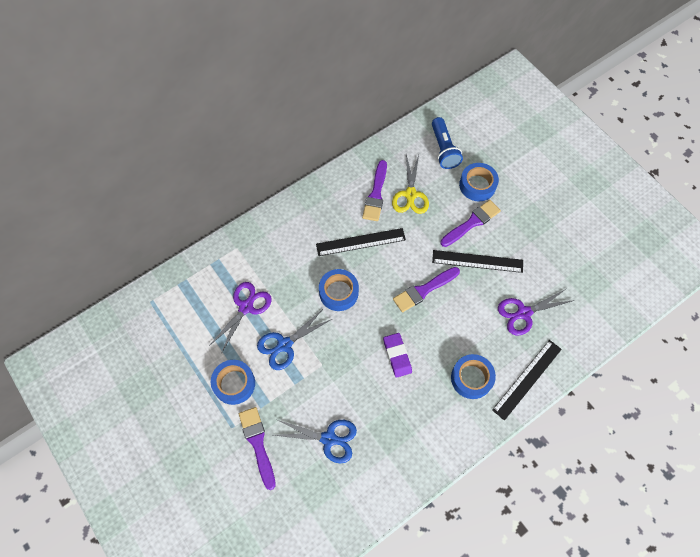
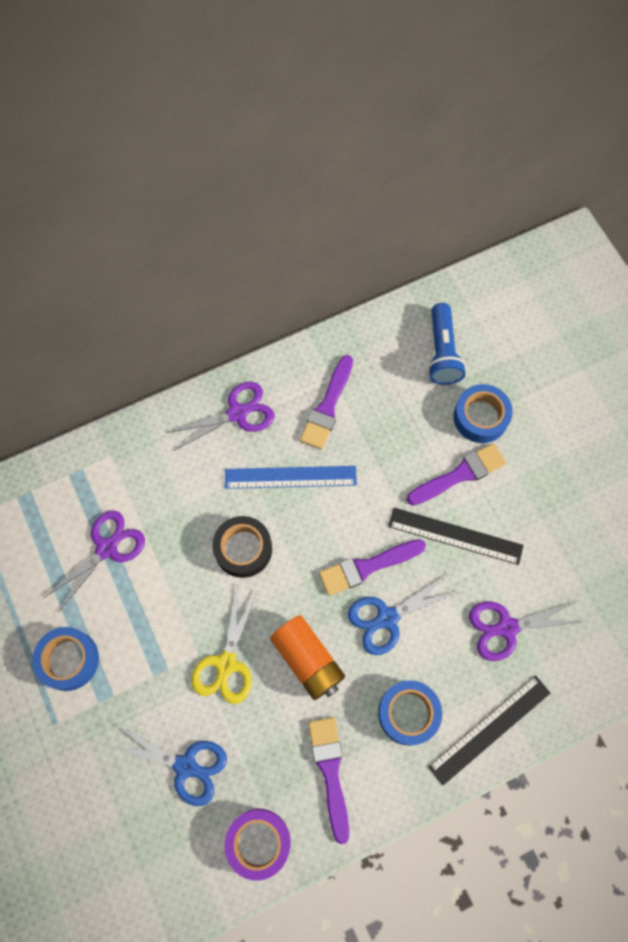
camera: 10 degrees right, 5 degrees up
purple brush [239,407,276,490] -> purple brush moved to [308,717,349,844]
blue scissors [257,308,332,370] -> blue scissors moved to [348,574,461,655]
black ruler [316,228,406,256] -> blue ruler [225,466,357,489]
blue tape [319,269,359,311] -> black tape [212,516,272,578]
purple eraser [383,333,412,378] -> orange battery [270,615,345,700]
yellow scissors [392,155,429,214] -> yellow scissors moved to [191,589,258,704]
none -> purple scissors [166,382,274,451]
none -> purple tape [225,809,290,881]

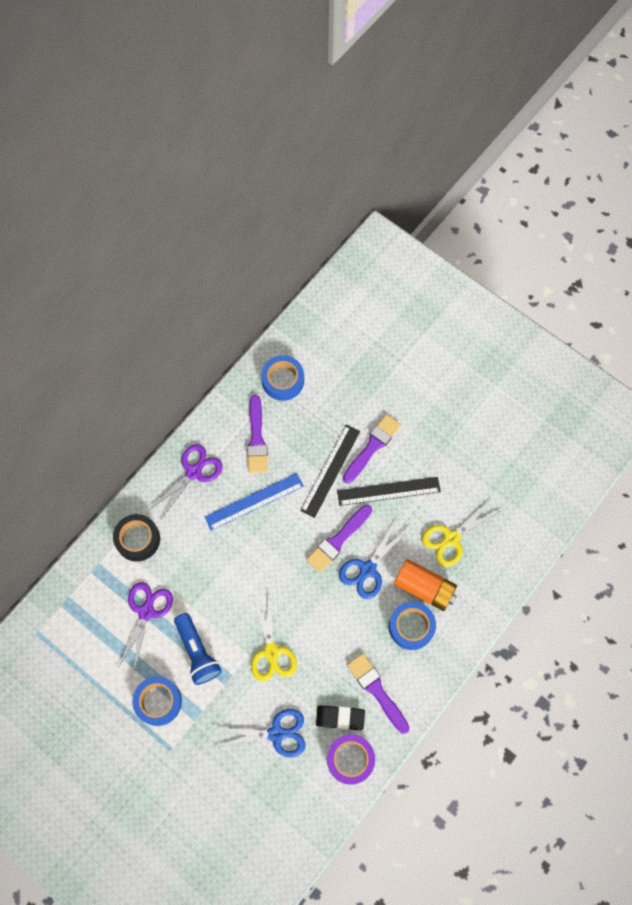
camera: 25 degrees left, 0 degrees up
black tape [212,516,272,578] -> black tape moved to [113,514,160,562]
orange battery [270,615,345,700] -> orange battery moved to [394,559,457,611]
blue flashlight [428,303,466,385] -> blue flashlight moved to [174,613,222,685]
black ruler [428,675,550,786] -> black ruler moved to [300,425,360,518]
blue tape [453,384,513,443] -> blue tape moved to [261,355,304,401]
purple scissors [469,601,585,661] -> yellow scissors [422,499,502,567]
none -> black eraser [316,705,365,730]

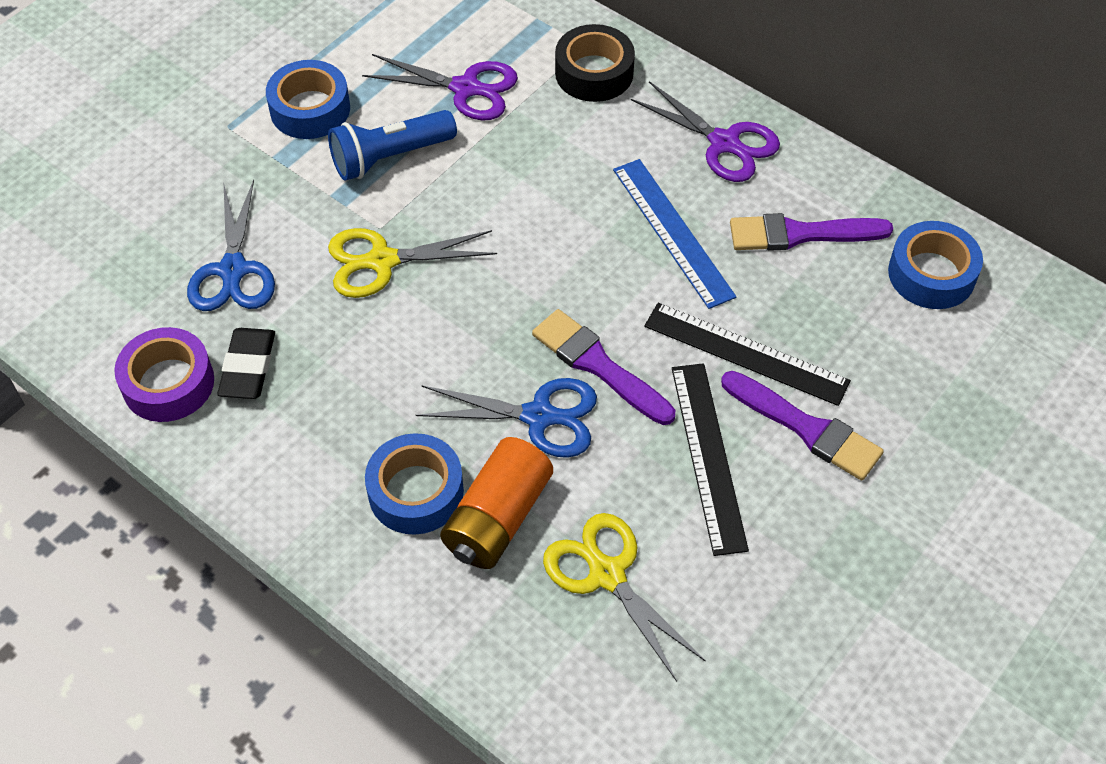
camera: 90 degrees right, 15 degrees down
blue scissors [339,520,409,599] -> blue scissors turned 150 degrees clockwise [416,378,597,458]
purple brush [347,653,410,734] -> none

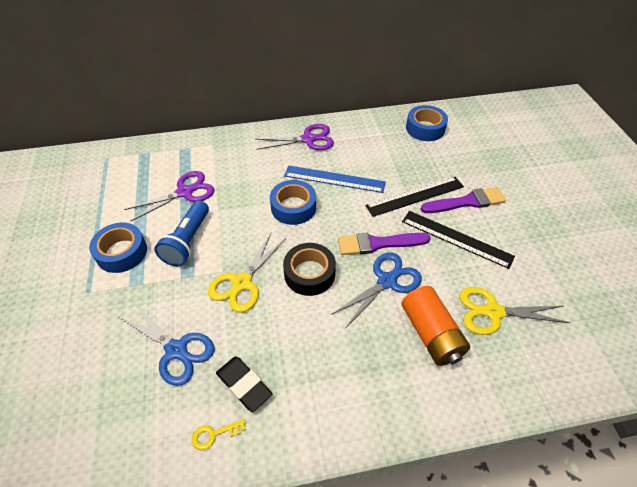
camera: 50 degrees left, 5 degrees down
purple tape [114,327,214,422] -> yellow key [192,419,246,450]
blue tape [365,433,464,535] -> blue tape moved to [270,180,316,225]
black tape [555,24,635,102] -> black tape moved to [283,243,336,296]
purple brush [730,213,893,251] -> none

